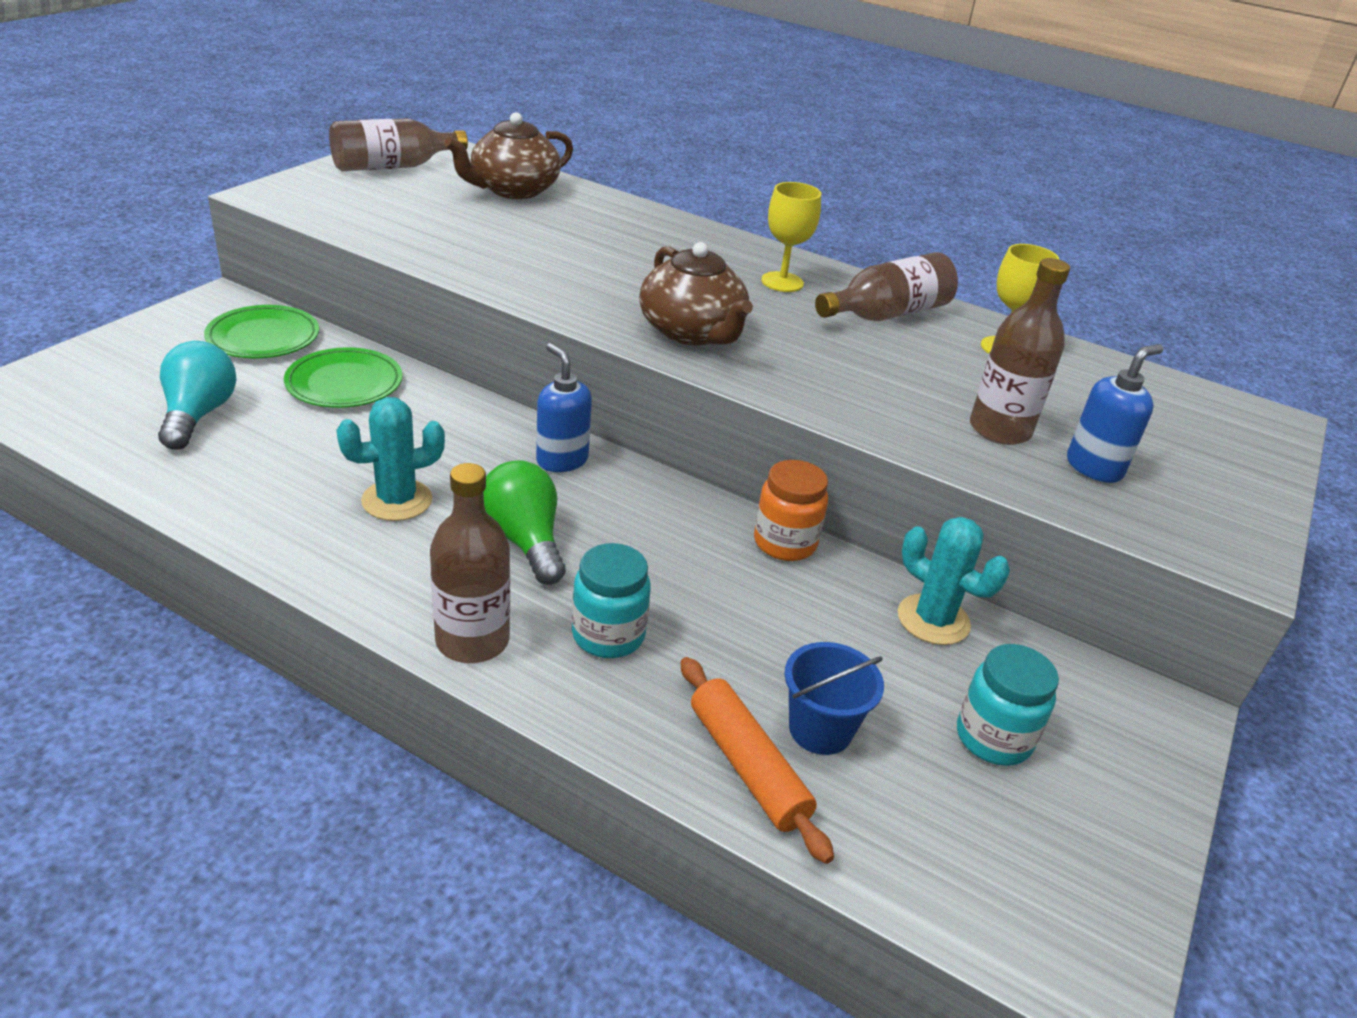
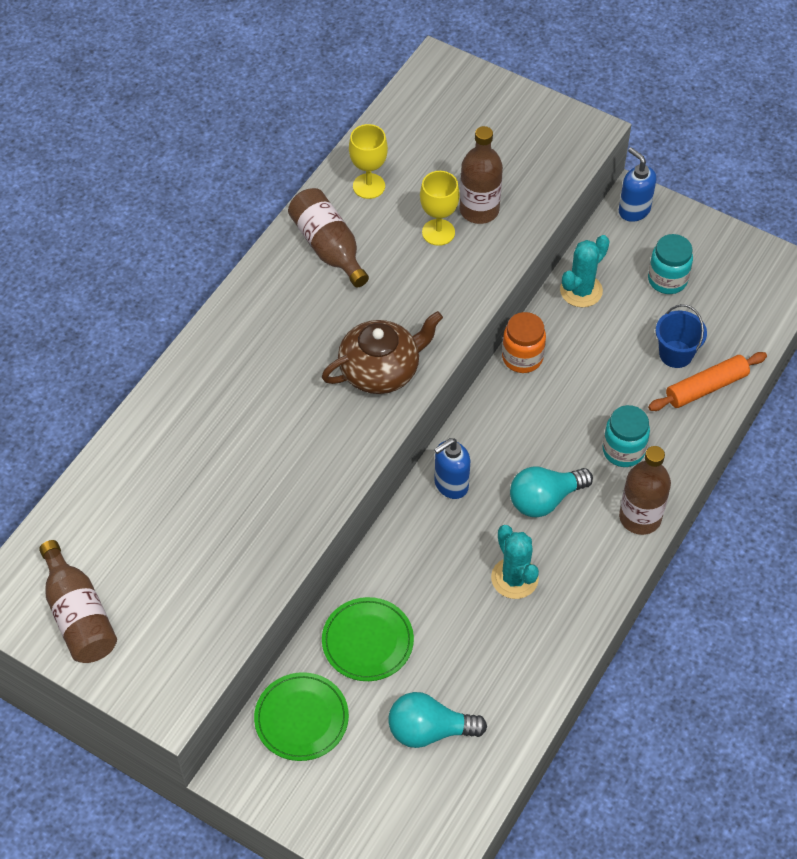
camera: 85 degrees left, 20 degrees up
brown teapot [444,112,573,199] -> none
green light bulb [484,460,566,585] -> turquoise light bulb [510,467,593,518]
yellow goblet [761,182,821,292] -> yellow goblet moved to [420,171,460,246]
blue soap dispenser [1067,344,1163,483] -> blue soap dispenser moved to [619,147,656,222]

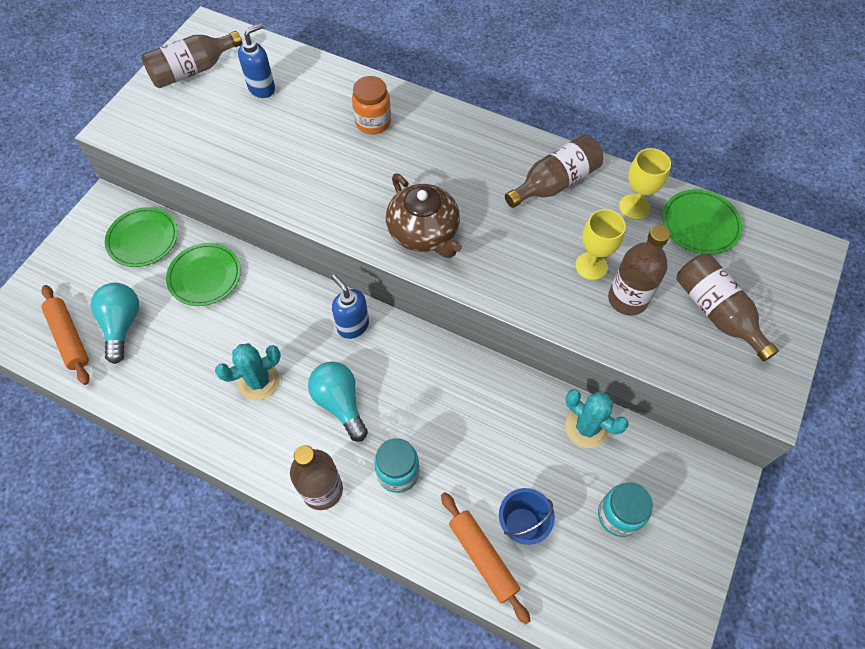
camera: 85 degrees right, 5 degrees up
orange jar [502,312,546,373] -> orange jar moved to [352,76,391,134]
blue soap dispenser [619,147,656,222] -> blue soap dispenser moved to [238,23,275,98]
none -> orange rolling pin [41,285,89,385]
none -> green plate [662,189,743,255]
none -> brown bottle [676,253,779,362]

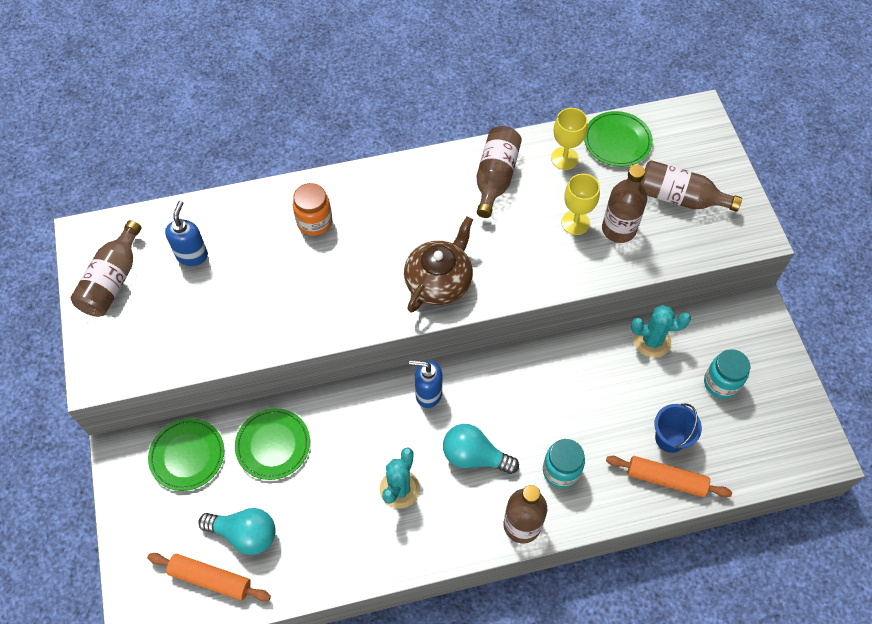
camera: 40 degrees left, 0 degrees up
turquoise light bulb [91,283,139,364] -> turquoise light bulb turned 150 degrees clockwise [198,508,276,555]
brown teapot [386,173,462,258] -> brown teapot turned 75 degrees counterclockwise [404,217,473,313]

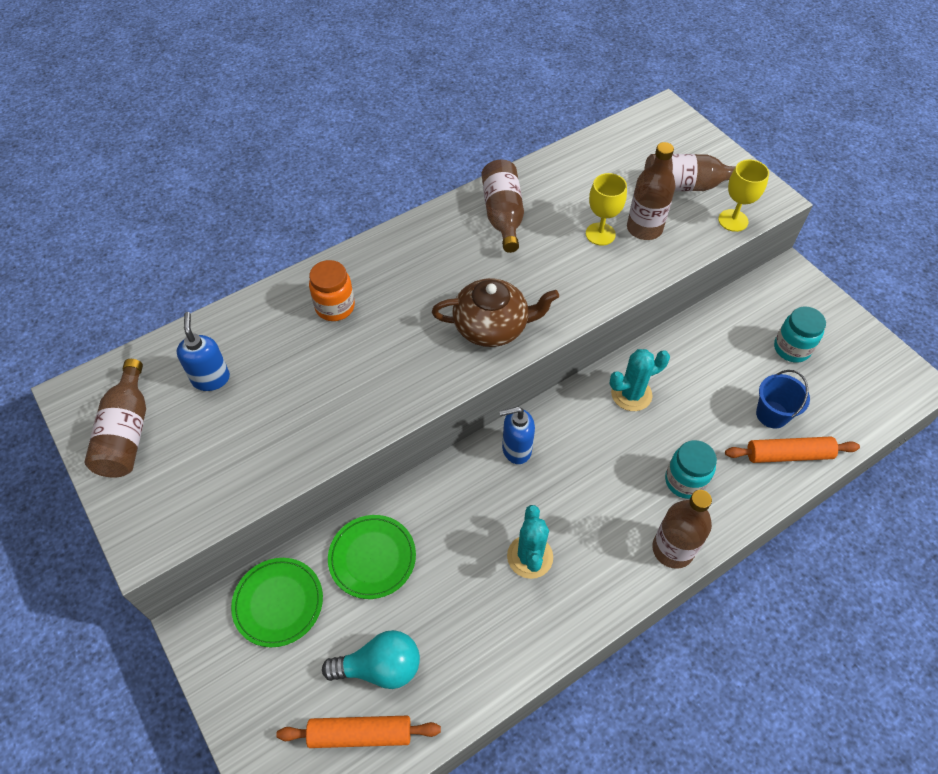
camera: 20 degrees left, 5 degrees down
brown teapot [404,217,473,313] -> brown teapot turned 75 degrees clockwise [432,278,559,347]
turquoise light bulb [443,424,519,474] -> none
yellow goblet [551,108,588,170] -> yellow goblet moved to [718,160,769,232]
green plate [584,111,653,167] -> none
turquoise cactus [631,305,691,358] -> turquoise cactus moved to [609,349,670,411]

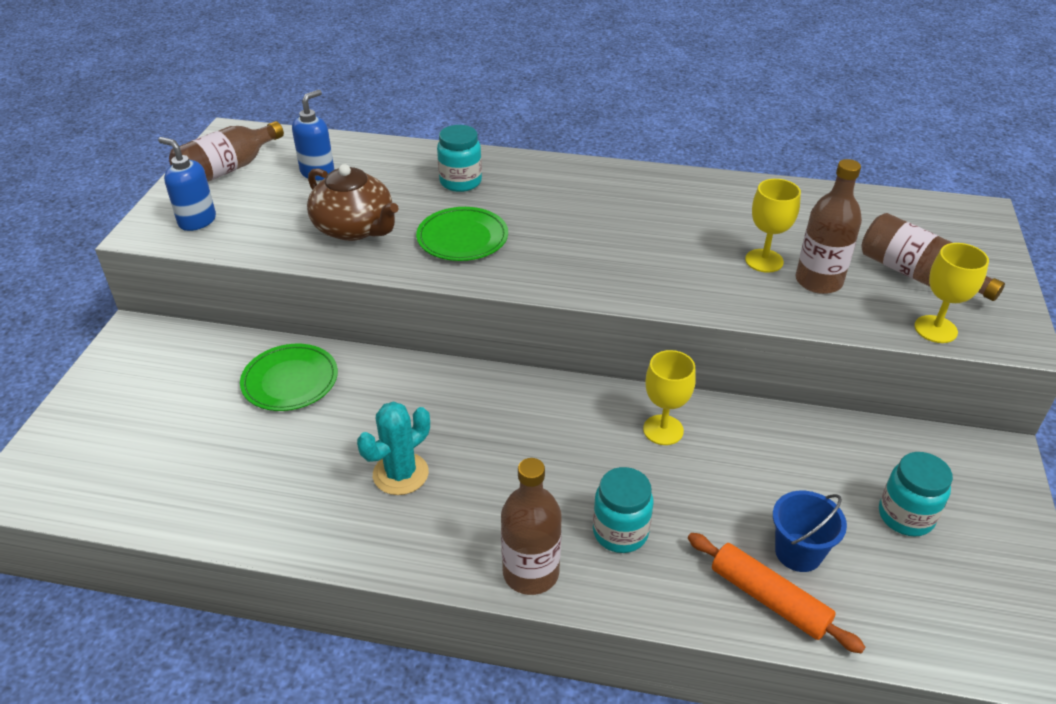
camera: 45 degrees right, 15 degrees down
green plate [231,558,323,647] -> green plate moved to [416,207,508,261]
orange rolling pin [276,716,441,748] -> none
orange jar [309,260,355,321] -> turquoise jar [437,125,482,192]
turquoise light bulb [322,630,420,689] -> none
brown teapot [432,278,559,347] -> brown teapot moved to [307,164,399,241]
brown bottle [482,160,524,253] -> none
blue soap dispenser [499,406,535,464] -> blue soap dispenser moved to [158,137,216,231]
turquoise cactus [609,349,670,411] -> yellow goblet [643,350,696,445]

